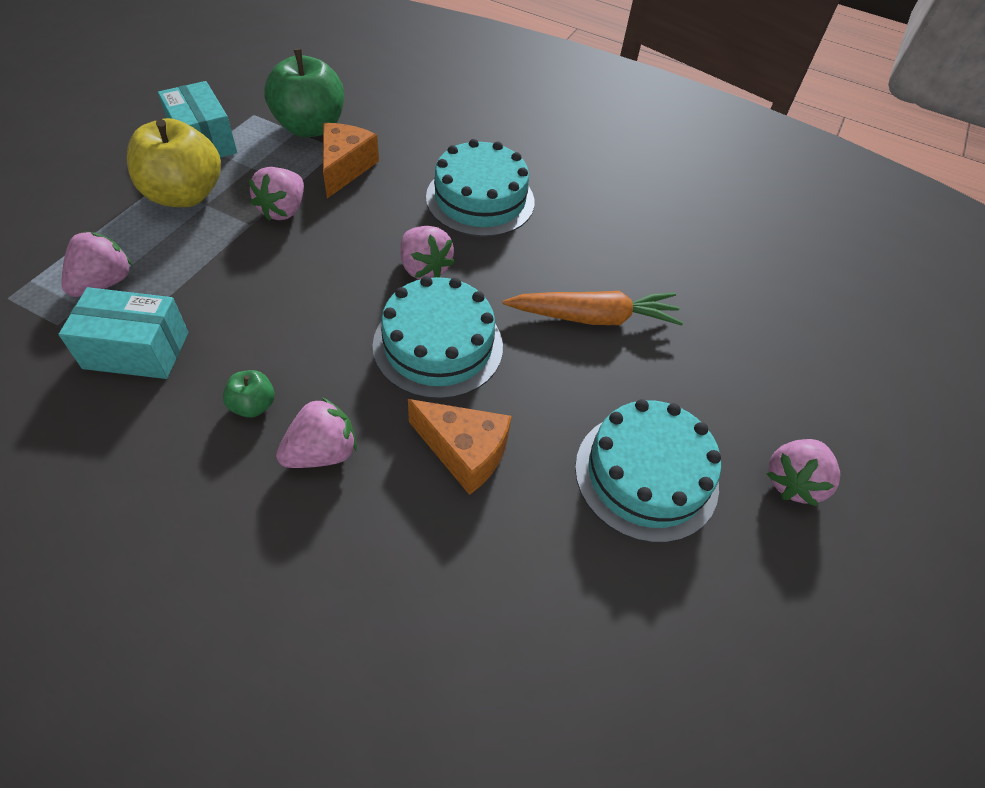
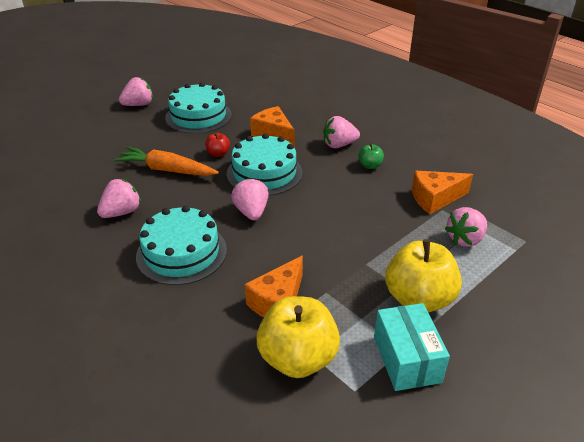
camera: 155 degrees left, 15 degrees down
turquoise box [58,287,188,379] -> orange cheese [412,171,473,214]
pink strawberry [249,167,304,221] -> pink strawberry moved to [97,179,141,218]
green apple [264,49,344,137] -> yellow apple [256,296,340,378]
none -> red apple [205,133,230,157]

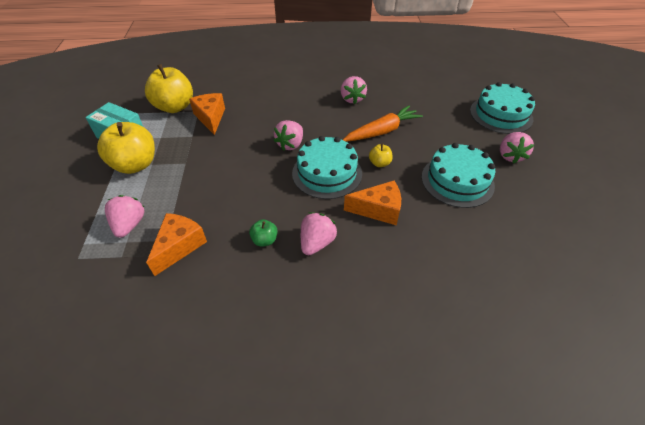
camera: 130 degrees right, 10 degrees up
turquoise cake [136,205,227,285] -> turquoise cake moved to [470,82,535,134]
red apple [205,133,230,157] -> yellow apple [369,144,393,167]
pink strawberry [231,177,269,220] -> pink strawberry turned 90 degrees clockwise [273,120,303,151]

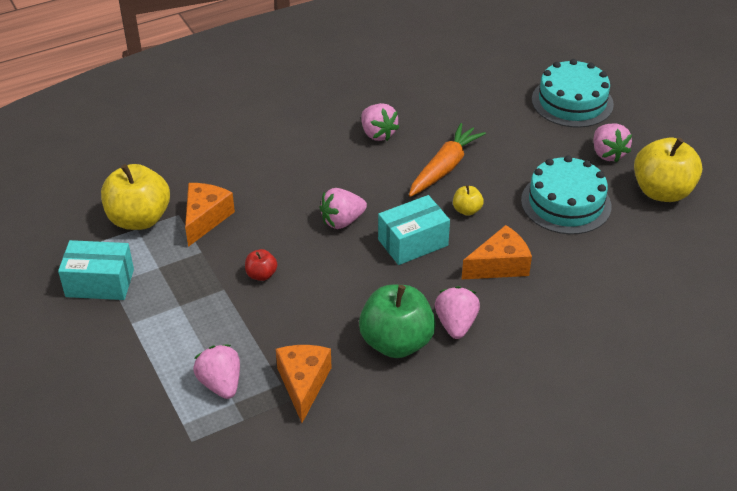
camera: 25 degrees left, 5 degrees down
yellow apple [97,122,155,174] -> yellow apple moved to [634,138,702,202]
orange cheese [189,93,225,135] -> orange cheese turned 60 degrees clockwise [185,183,235,247]
green apple [249,219,278,247] -> green apple [359,285,436,358], size x2.17
pink strawberry [273,120,303,151] -> pink strawberry turned 60 degrees clockwise [319,188,367,229]
turquoise cake [292,136,362,199] -> turquoise box [378,195,450,265]
none -> red apple [245,249,277,281]

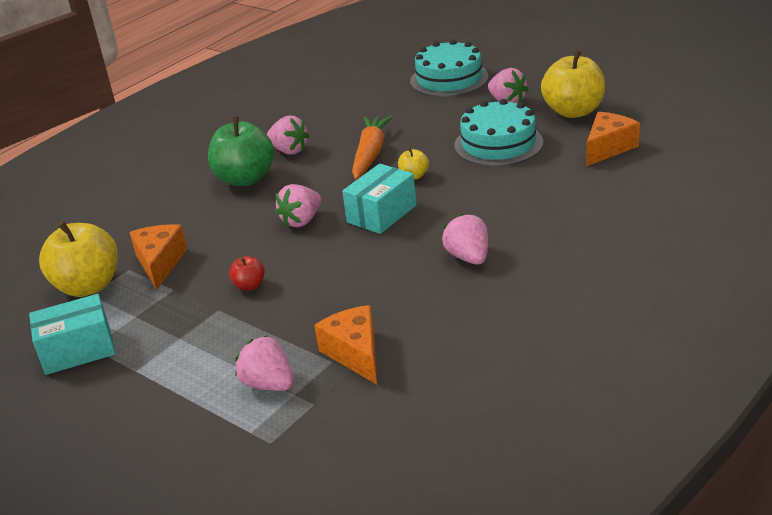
camera: 20 degrees left, 10 degrees down
green apple [359,285,436,358] -> green apple moved to [208,116,275,186]
orange cheese [462,225,532,279] -> orange cheese moved to [586,112,640,166]

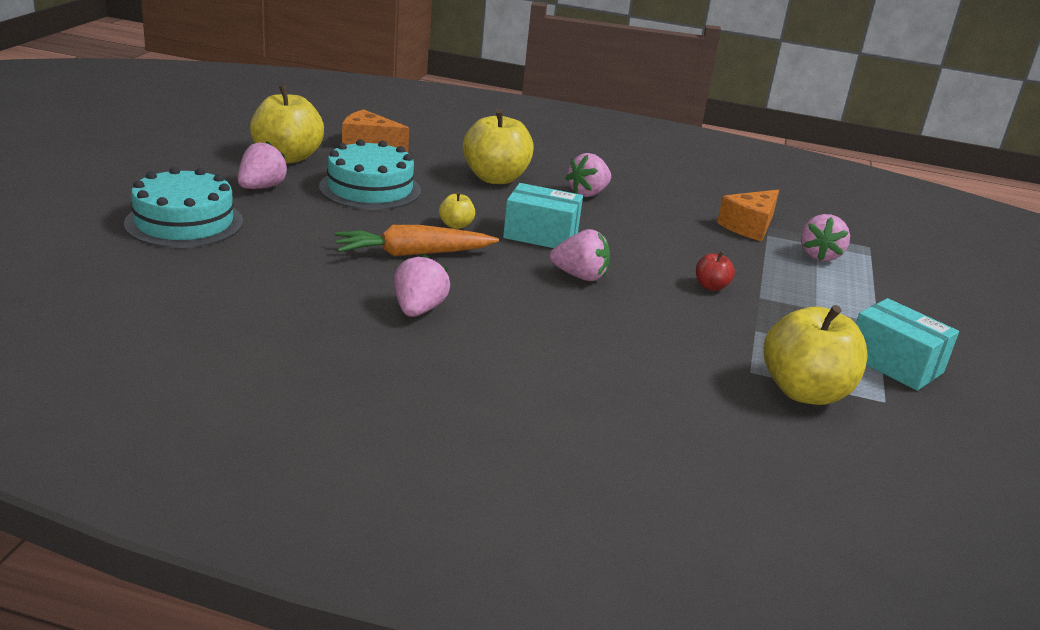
camera: 120 degrees left, 5 degrees down
orange cheese [129,224,187,290] -> none
green apple [208,116,275,186] -> none
none -> yellow apple [463,109,534,184]

